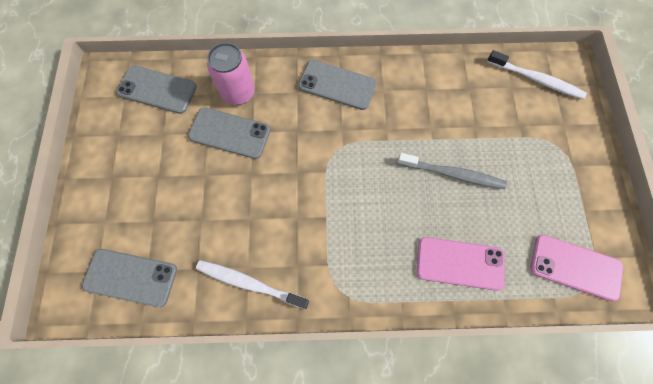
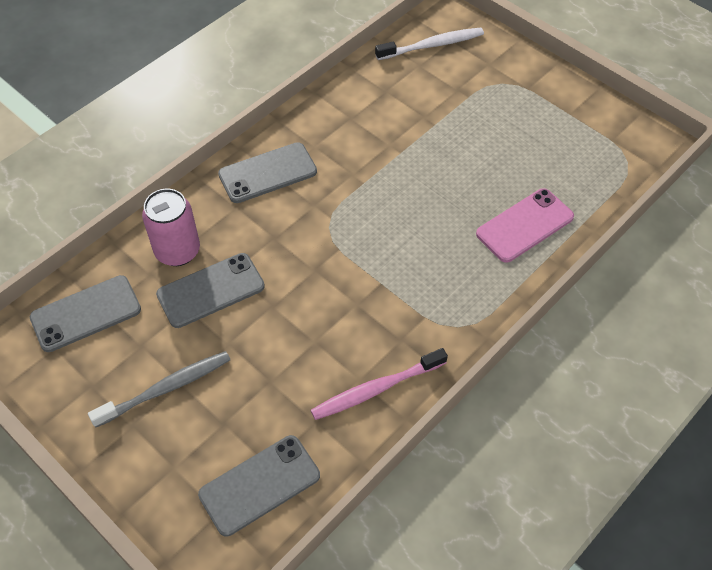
camera: 45 degrees left, 15 degrees down
white toothbrush [196,260,309,310] -> pink toothbrush [311,348,448,420]
grey toothbrush [398,153,507,189] -> grey toothbrush moved to [88,351,230,427]
pink phone [530,235,623,301] -> none

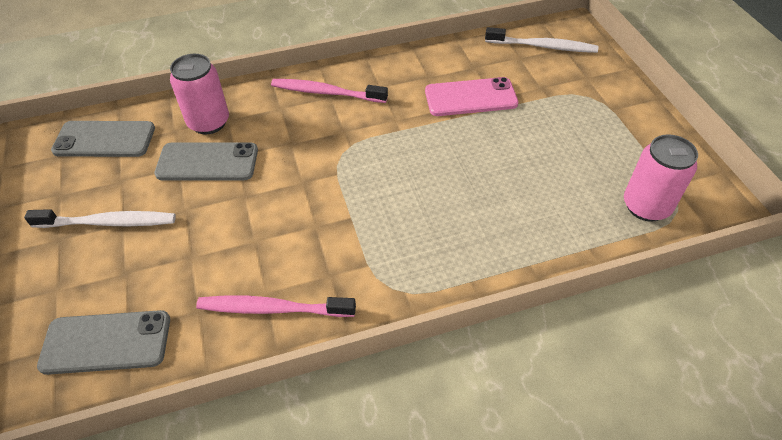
camera: 30 degrees right, 5 degrees down
grey toothbrush [88,351,230,427] -> white toothbrush [24,209,176,228]
grey phone [218,142,317,203] -> pink toothbrush [271,79,388,103]
pink phone [476,188,574,263] -> pink phone moved to [425,77,518,116]
none -> pink can [624,134,698,222]

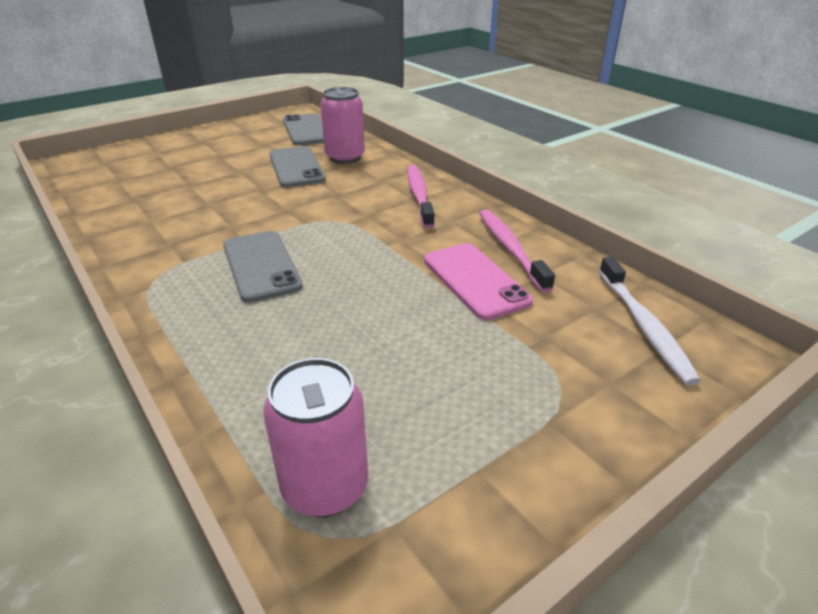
camera: 70 degrees right, 15 degrees down
white toothbrush [24,209,176,228] -> none
grey phone [37,310,170,375] -> grey phone moved to [223,231,303,303]
pink toothbrush [196,296,356,317] -> pink toothbrush moved to [479,209,555,293]

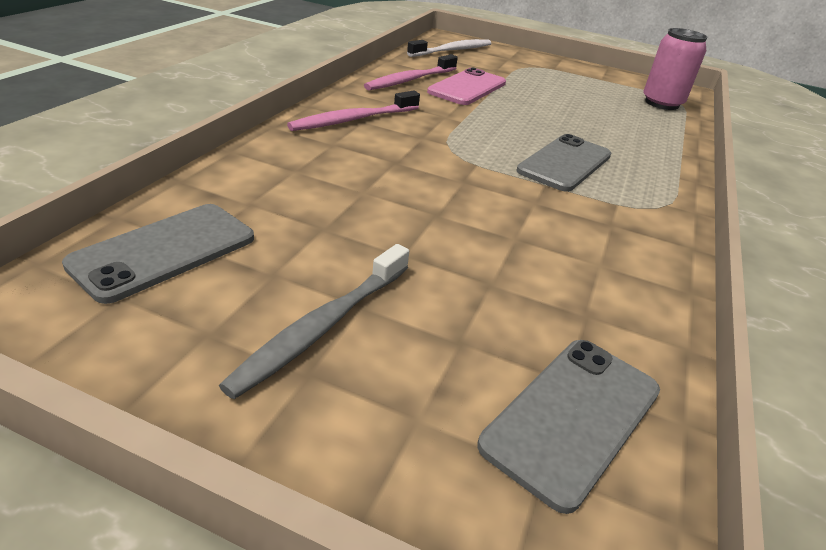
camera: 125 degrees left, 0 degrees up
grey phone [269,146,325,187] -> grey phone moved to [477,340,660,514]
pink can [320,87,365,164] -> none
none -> grey toothbrush [219,244,409,399]

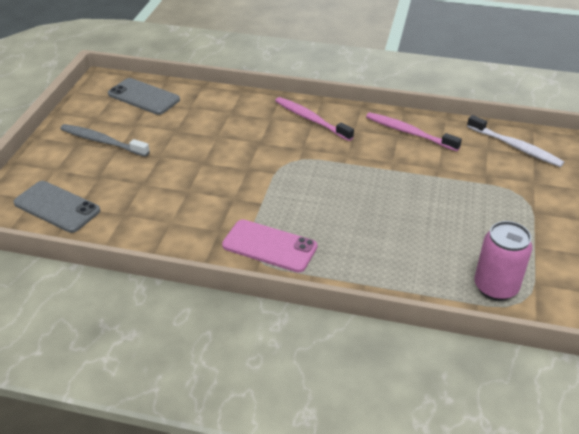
camera: 85 degrees right, 5 degrees up
pink phone [427,67,506,105] -> pink phone moved to [222,220,318,273]
grey phone [517,134,611,192] -> none

